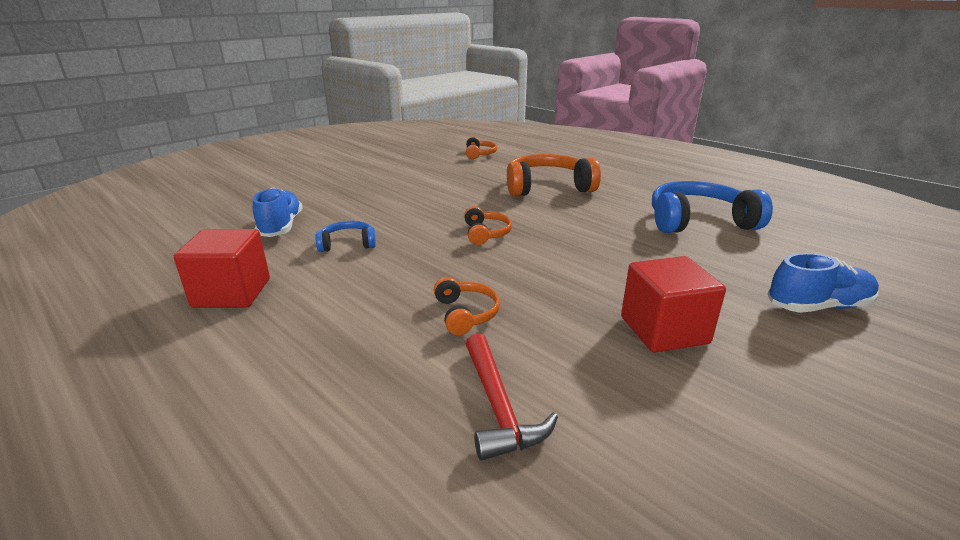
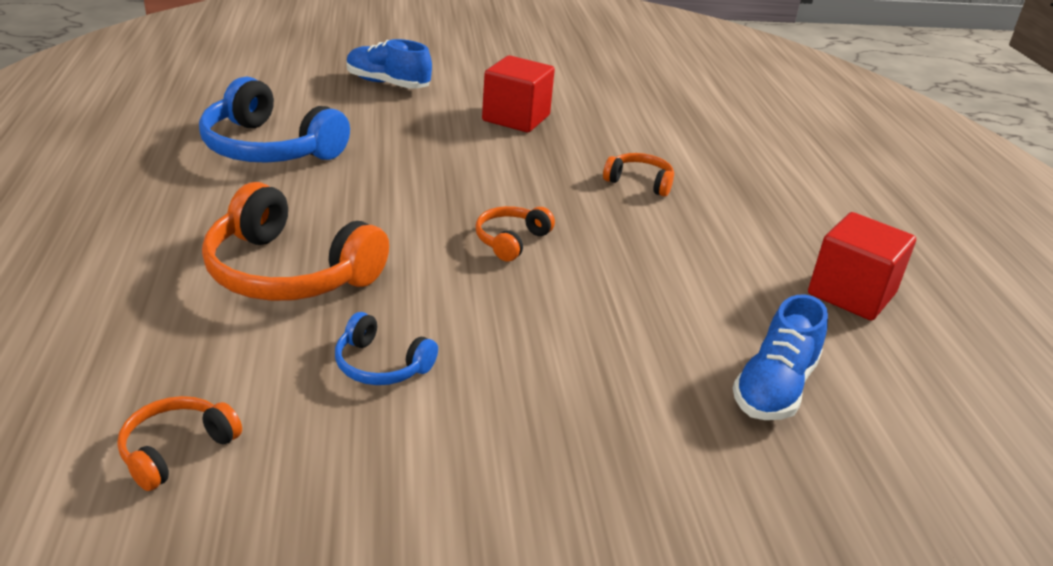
camera: 145 degrees left, 5 degrees up
blue headphones [315,221,376,252] -> blue headphones moved to [335,312,438,385]
orange headphones [434,277,500,335] -> orange headphones turned 90 degrees clockwise [603,153,674,197]
red hammer [466,333,558,461] -> none

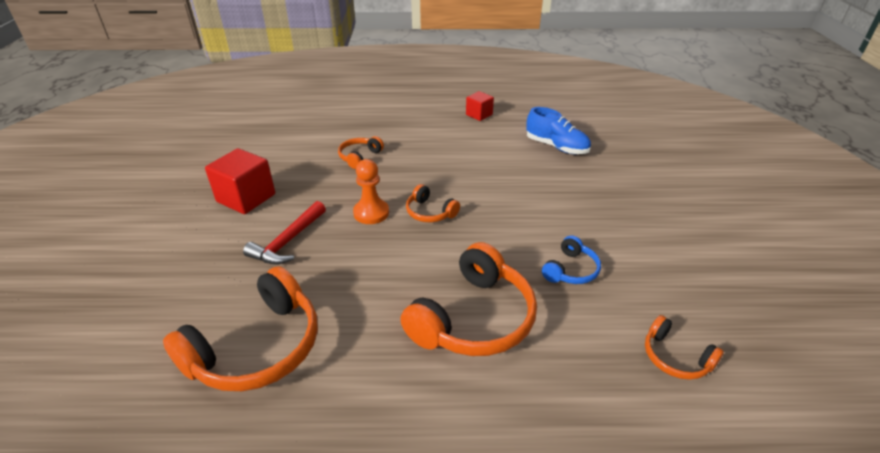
camera: 80 degrees left, 5 degrees up
blue headphones [199,77,350,163] -> orange headphones [163,266,318,391]
blue shoe [346,39,432,89] -> none
red cube [808,212,916,321] -> red cube [466,91,494,121], size x0.59
none -> red hammer [243,201,326,265]
none -> orange pawn [353,159,389,224]

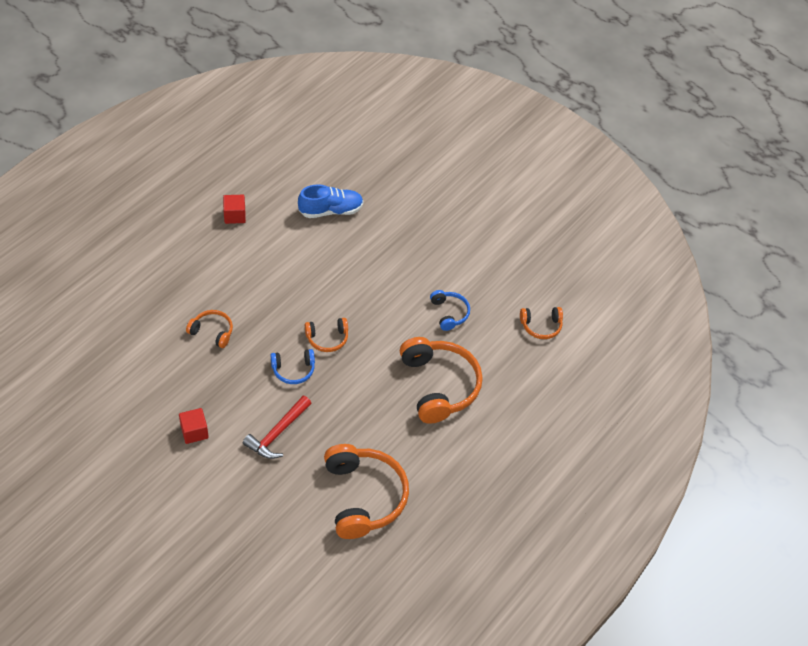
camera: 55 degrees left, 15 degrees up
red cube [205,148,275,214] -> red cube [179,408,209,444], size x0.59
red hammer [243,201,326,265] -> red hammer turned 60 degrees clockwise [243,396,312,459]
orange headphones [338,136,384,169] -> orange headphones turned 135 degrees clockwise [186,310,233,348]
orange pawn [353,159,389,224] -> blue headphones [271,349,315,384]

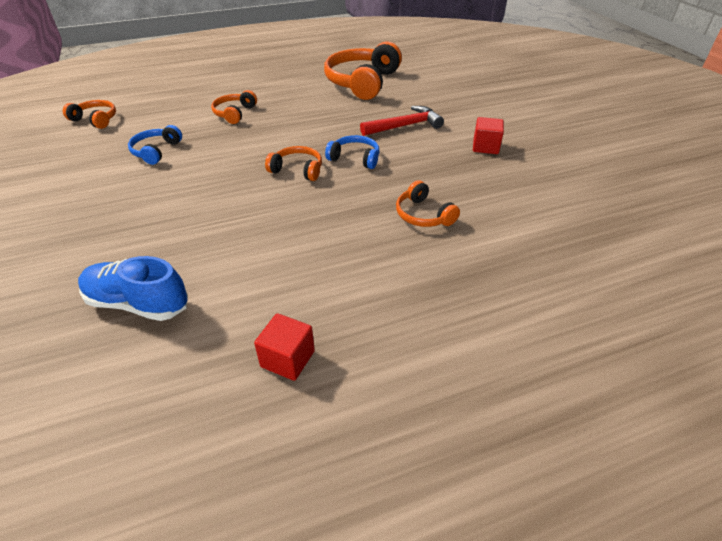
camera: 145 degrees left, 10 degrees down
orange headphones [400,337,483,424] -> orange headphones [211,90,257,124], size x0.50

